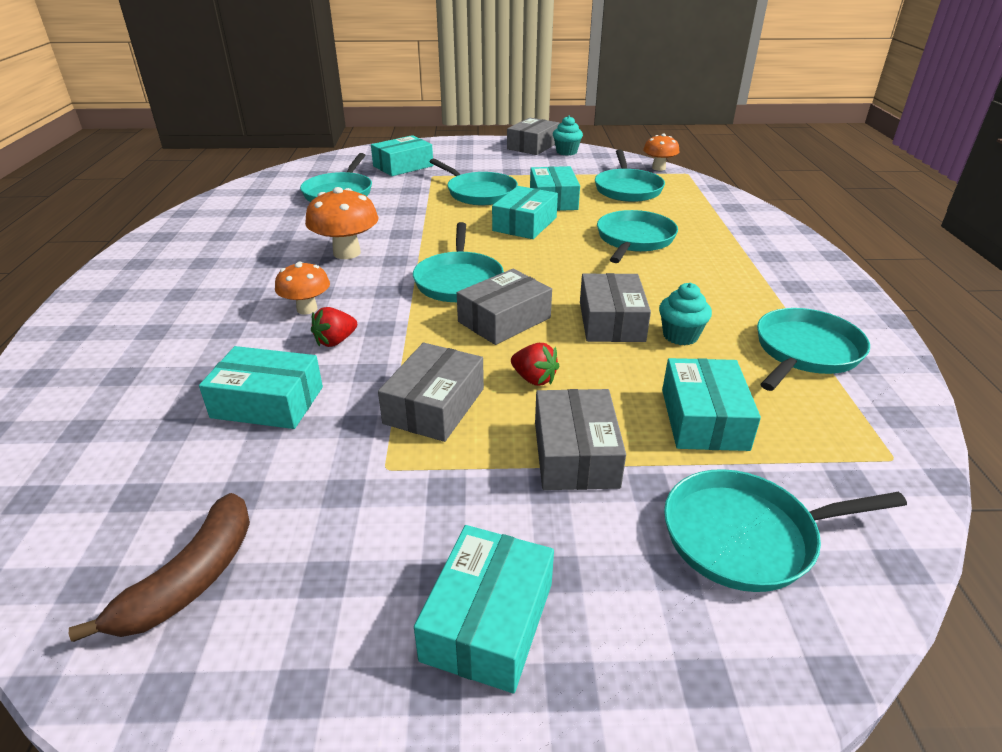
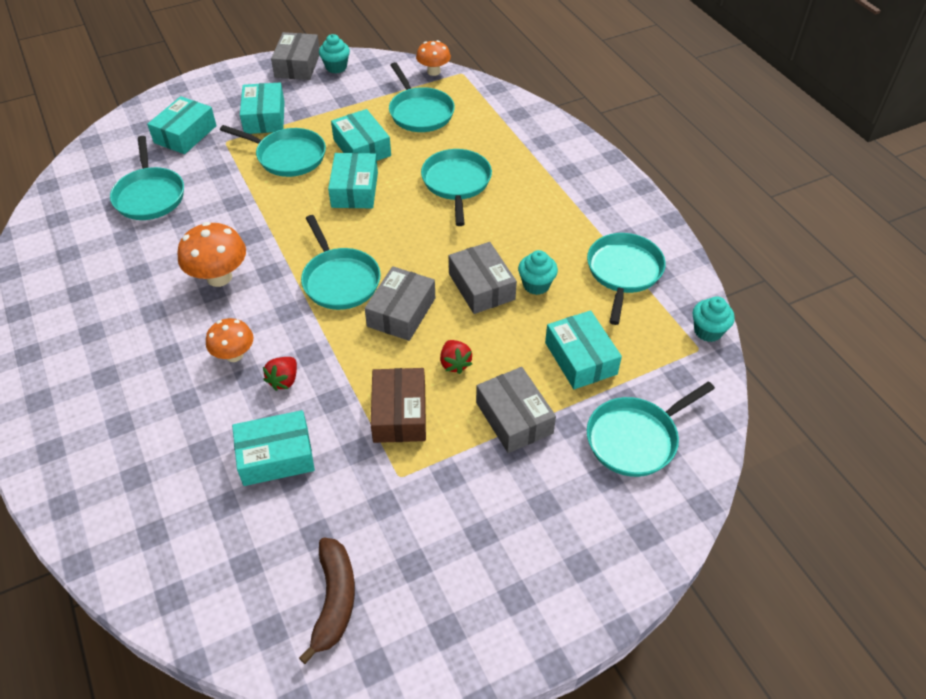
camera: 25 degrees left, 15 degrees up
grey box [378,343,484,442] -> brown box [371,368,426,443]
turquoise box [414,525,554,693] -> turquoise box moved to [240,82,285,134]
red strawberry [511,343,560,386] -> red strawberry turned 60 degrees clockwise [440,340,472,374]
none -> turquoise cupcake [693,296,735,342]

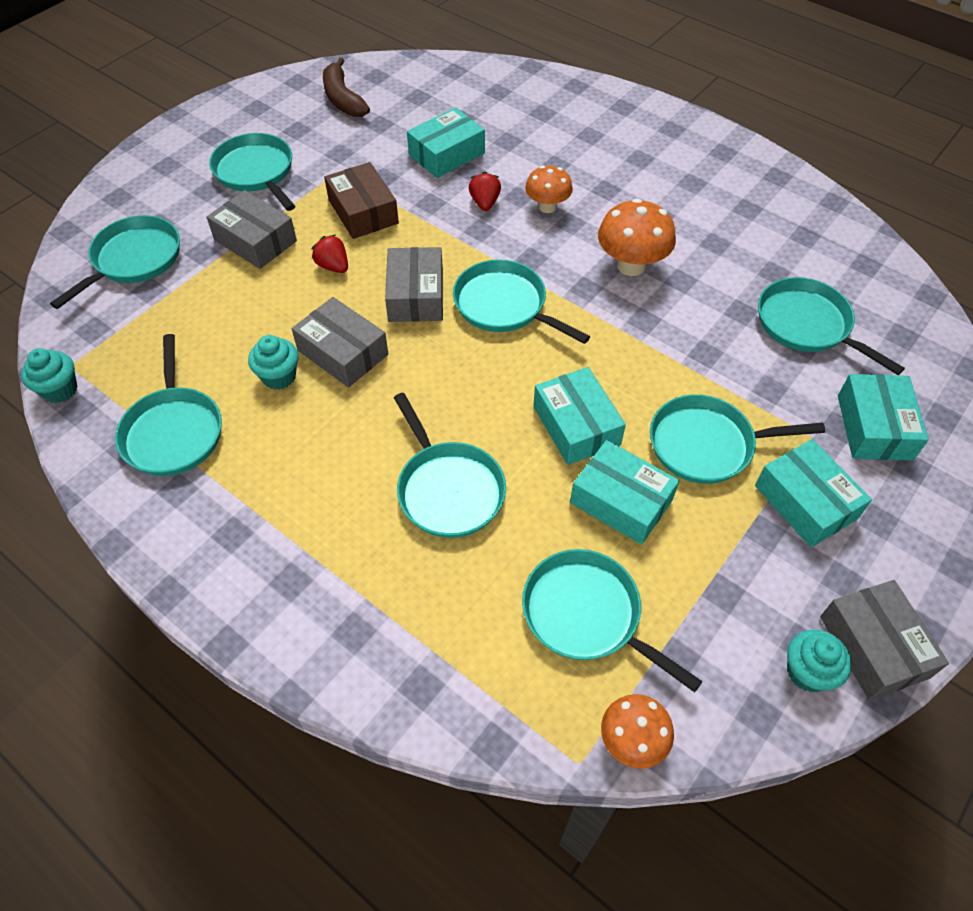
camera: 155 degrees right, 5 degrees up
turquoise box [545,310,622,389] -> none
none -> turquoise pan [209,133,295,211]

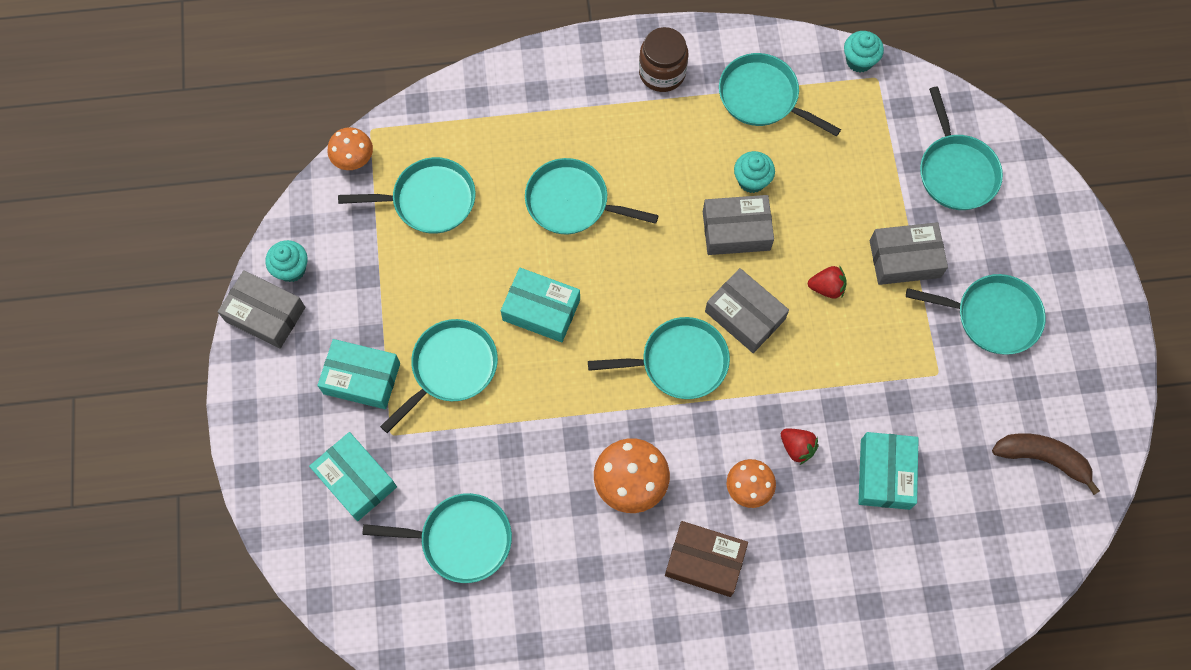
camera: 135 degrees right, 15 degrees up
brown box [324,162,399,239] -> brown box moved to [665,521,748,597]
turquoise box [570,440,679,545] -> none
none -> brown jar [639,27,688,92]

